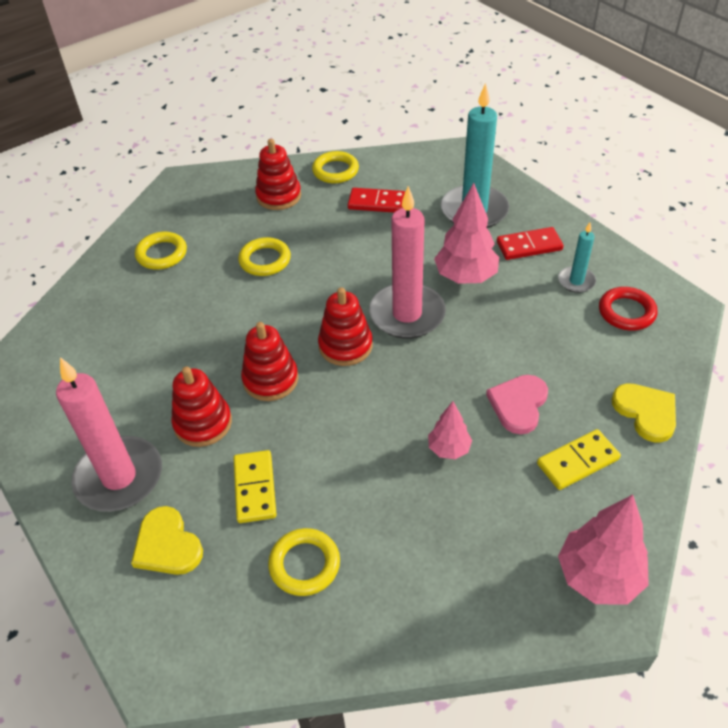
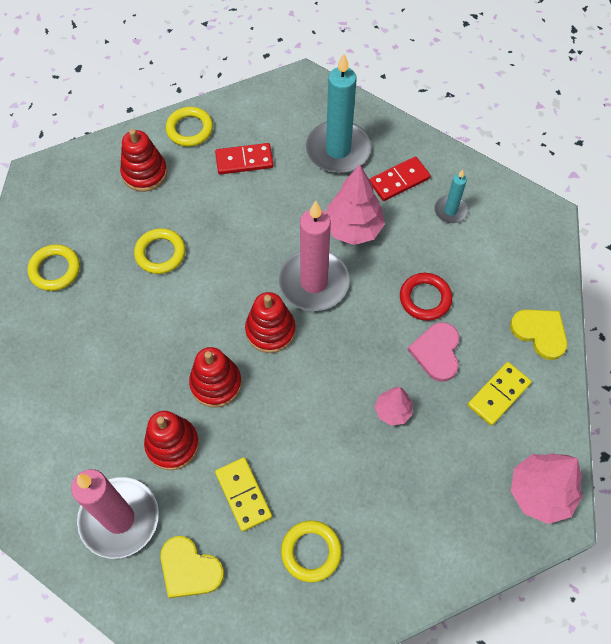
camera: 20 degrees left, 15 degrees up
red ring [599,287,658,331] -> red ring moved to [400,273,452,321]

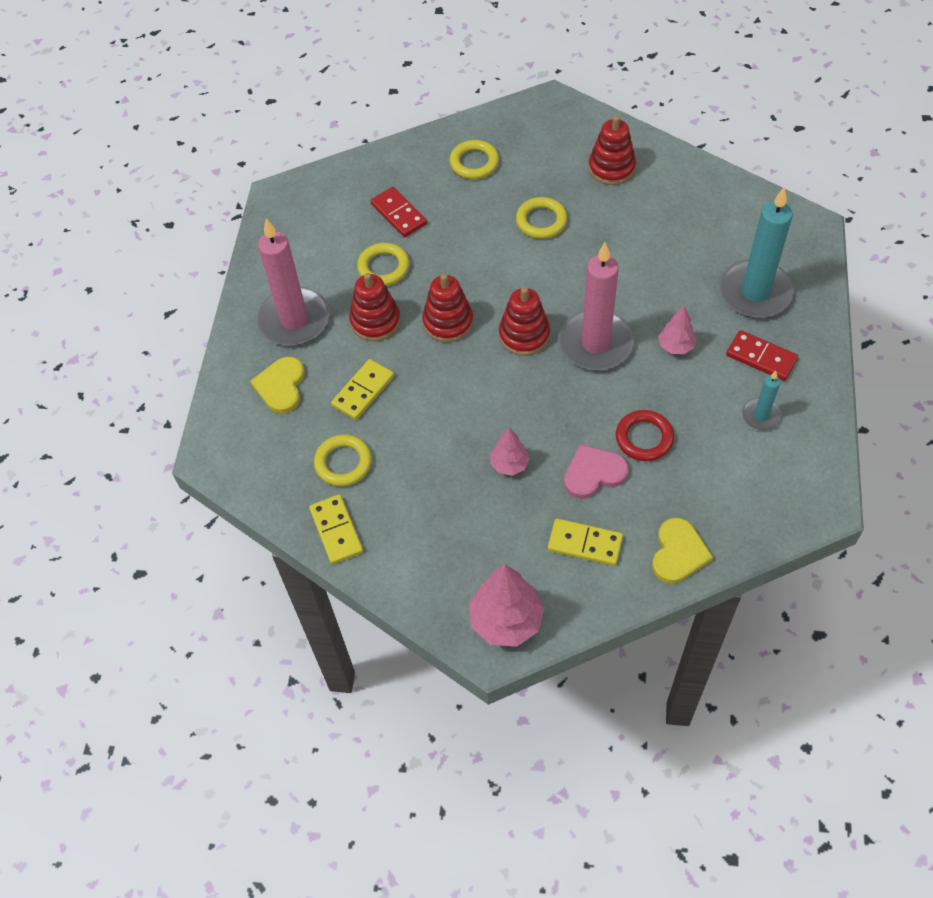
camera: 65 degrees right, 5 degrees down
yellow ring [166,107,213,147] -> yellow ring moved to [357,243,410,286]
red domino [215,143,273,175] -> red domino moved to [371,187,427,237]
pink tree [326,164,385,245] -> pink tree [658,306,696,354], size x0.57
none -> yellow domino [309,494,363,564]

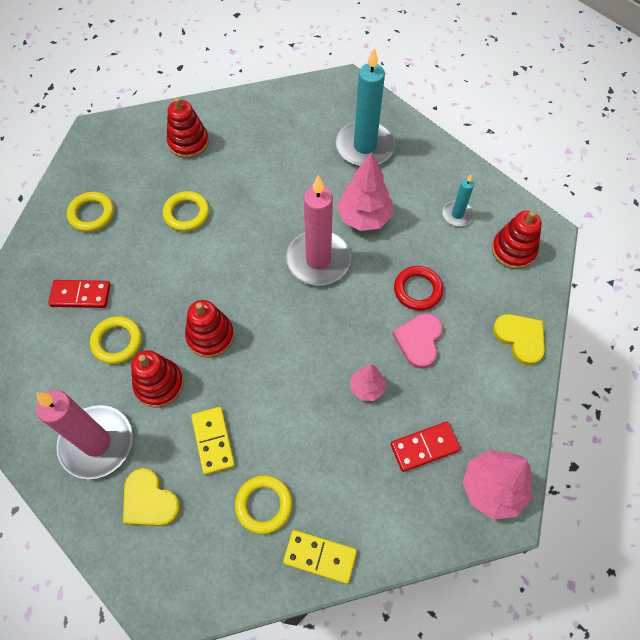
camera: 55 degrees left, 5 degrees up
red stacking toy [499,287,550,356] -> red stacking toy moved to [492,211,542,269]
yellow domino [548,518,623,566] -> none
pink tree [658,306,696,354] -> pink tree [337,152,393,231], size x1.75
red domino [726,330,798,381] -> red domino moved to [391,422,460,472]

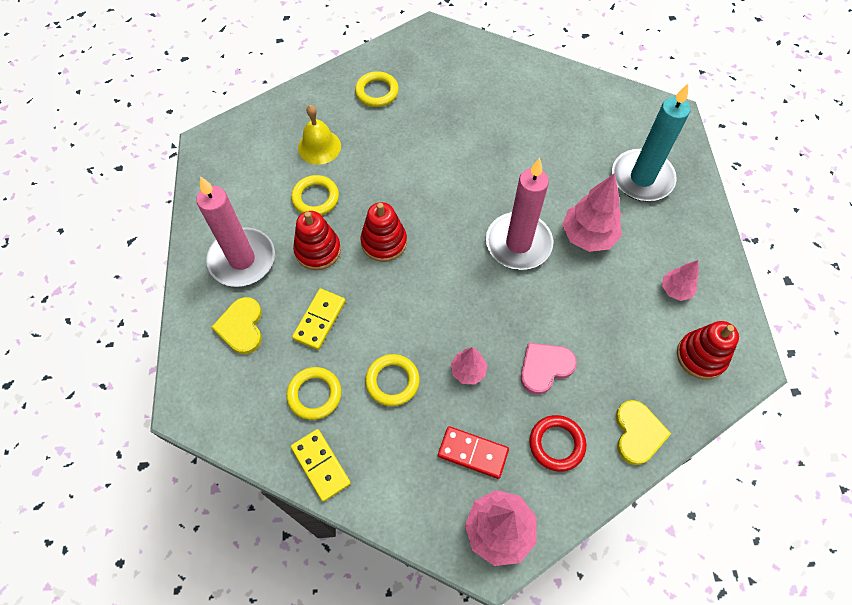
camera: 40 degrees right, 0 degrees up
red domino [48,280,111,308] -> yellow bell [298,105,341,165]
yellow ring [163,191,209,232] -> yellow ring moved to [365,354,420,406]
red stacking toy [167,97,209,158] -> none
red ring [394,266,443,311] -> red ring moved to [529,415,586,472]
turquoise candle [442,174,474,226] -> pink tree [662,260,699,301]

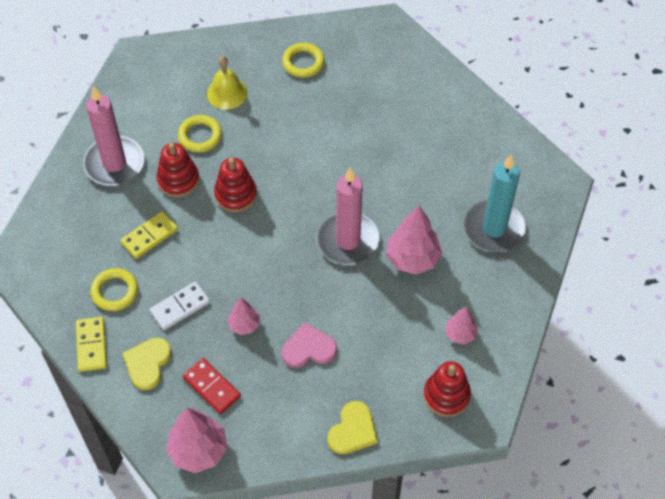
camera: 25 degrees right, 5 degrees down
yellow heart [211,297,262,354] -> yellow heart moved to [122,338,172,390]
yellow ring [365,354,420,406] -> white domino [150,282,210,330]
red ring [529,415,586,472] -> none

